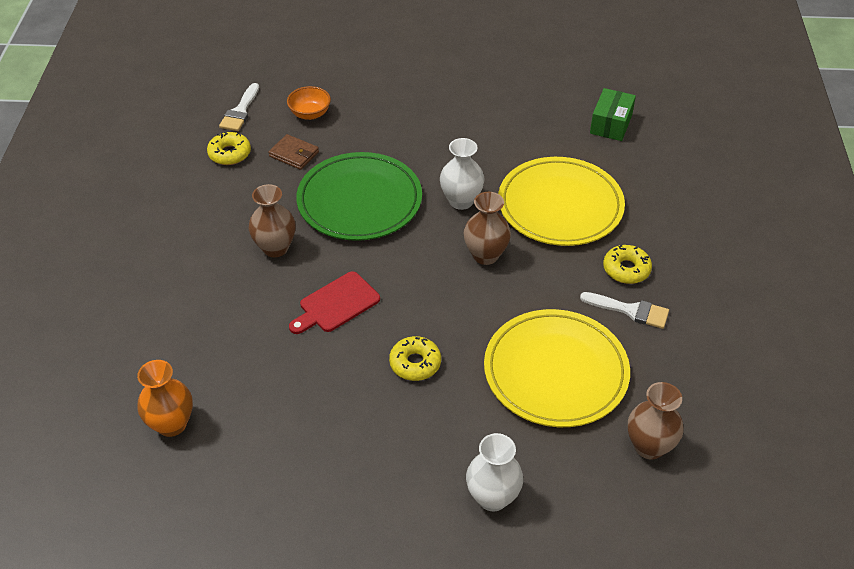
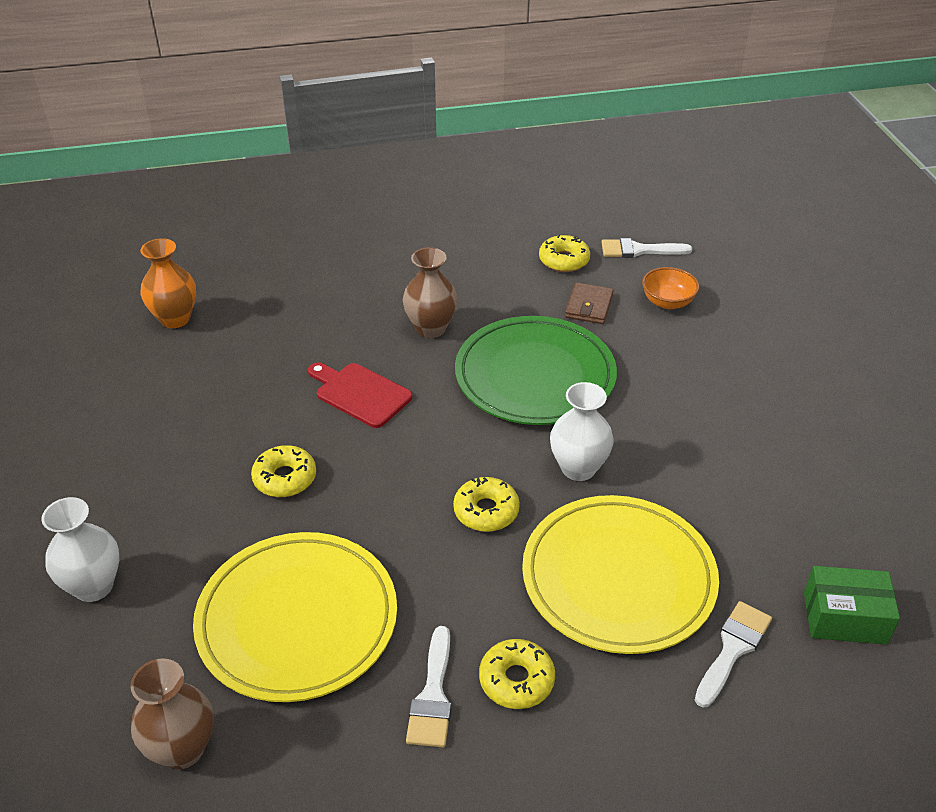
camera: 75 degrees right, 5 degrees down
brown vase [464,192,511,265] -> yellow donut [453,477,520,532]
none -> white brush [695,601,772,707]

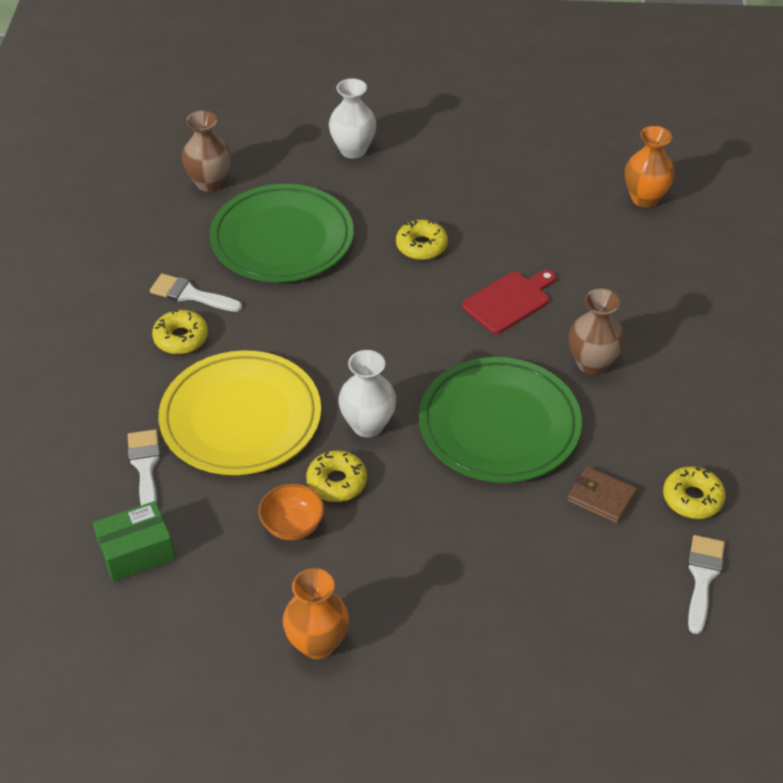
camera: 105 degrees right, 5 degrees up
yellow plate [193,532,397,702] -> green plate [210,184,354,282]
yellow donut [453,477,520,532] -> yellow donut moved to [306,450,367,502]
orange bowl [642,267,699,309] -> orange bowl moved to [258,483,324,540]
white brush [695,601,772,707] -> white brush turned 150 degrees counterclockwise [128,429,161,506]
green box [804,566,900,645] -> green box turned 45 degrees clockwise [93,501,175,582]
none -> orange vase [283,568,349,659]

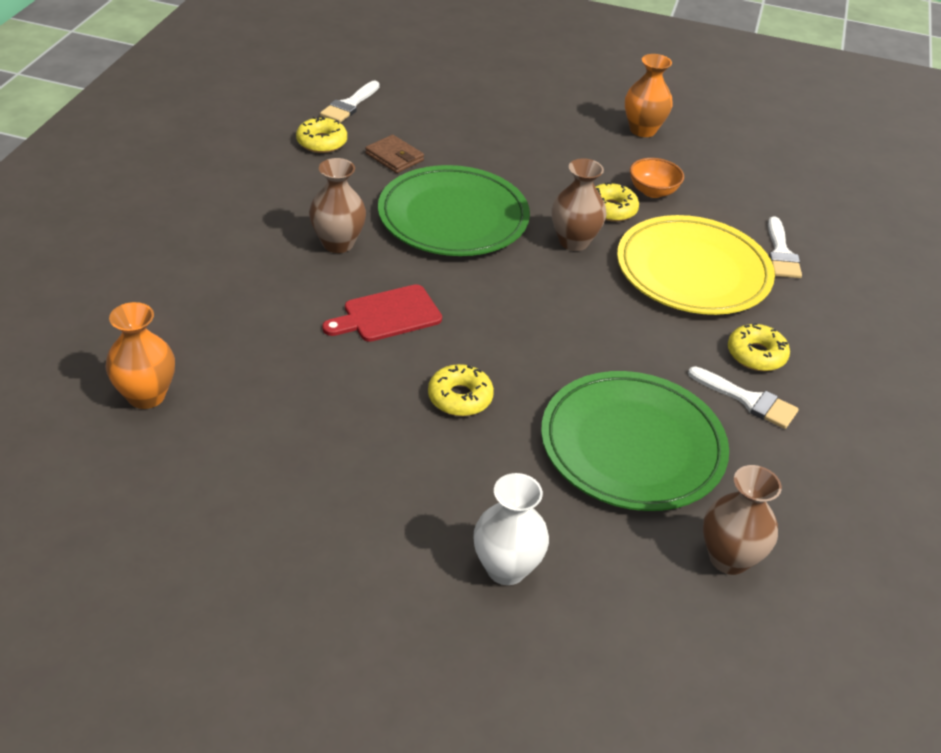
camera: 170 degrees left, 5 degrees down
green box [93,501,175,582] -> none
white vase [338,350,397,437] -> brown vase [552,158,607,251]

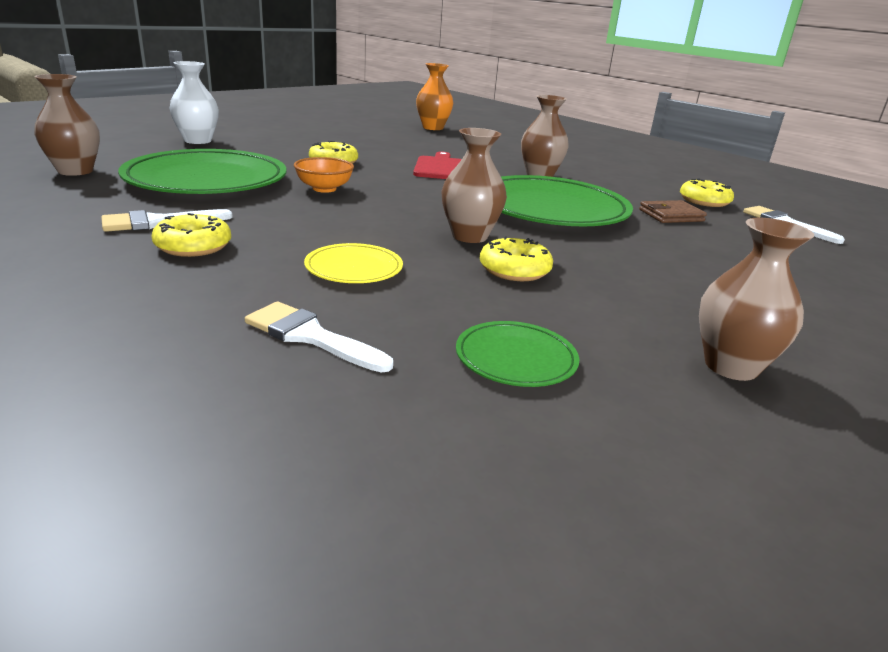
camera: 120 degrees right, 15 degrees down
yellow plate [617,215,775,315] -> yellow plate [304,243,403,283], size x0.46
orange vase [625,54,673,137] -> brown vase [699,218,814,381]
orange bowl [630,158,684,198] -> orange bowl moved to [294,157,354,193]
none -> green plate [456,321,579,387]

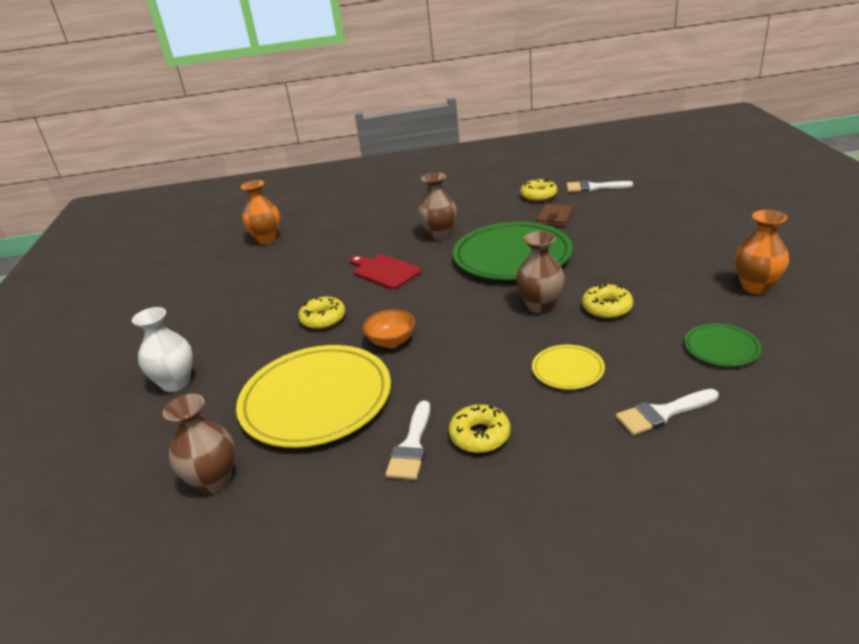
camera: 45 degrees left, 5 degrees up
green plate [118,149,286,194] -> yellow plate [236,345,391,448]
brown vase [699,218,814,381] -> orange vase [735,210,789,294]

